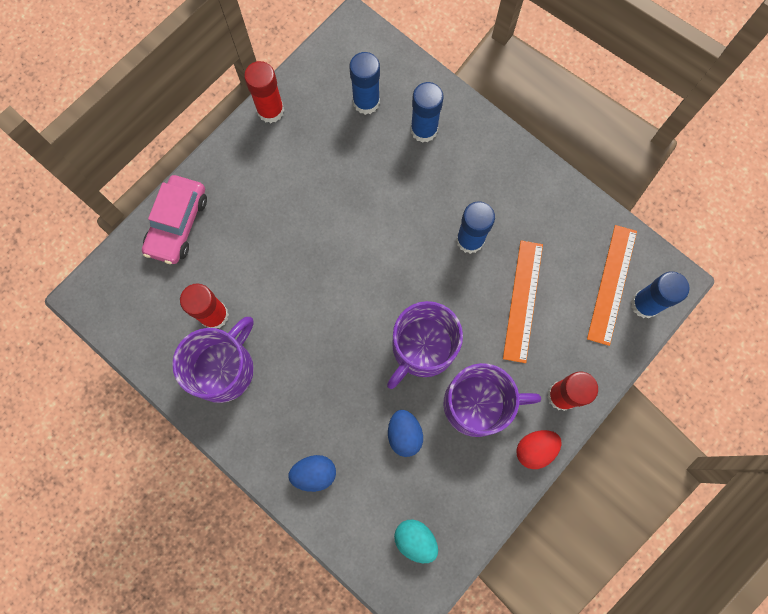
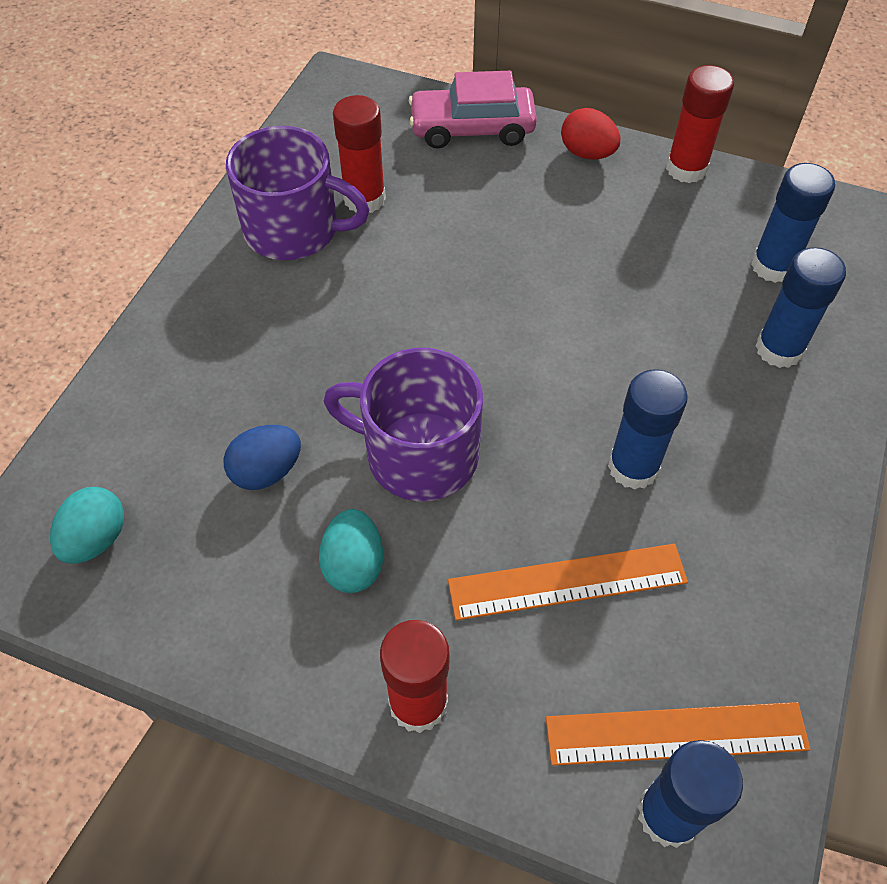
camera: 70 degrees right, 20 degrees down
blue egg [288,455,336,492] -> none
purple mug [443,363,541,437] -> turquoise egg [319,509,383,593]
red egg [516,430,561,469] -> red egg moved to [561,108,620,160]

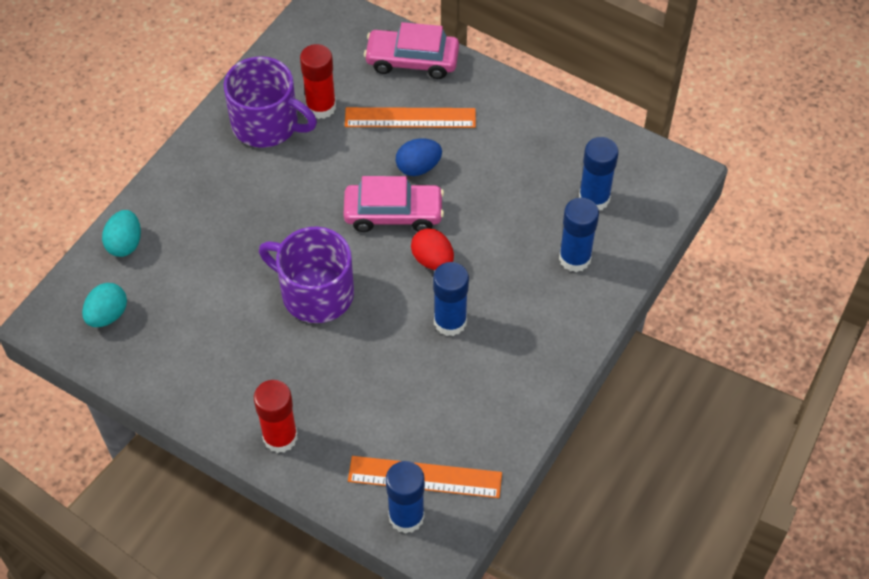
camera: 10 degrees right, 0 degrees up
blue egg [223,425,301,490] -> blue egg moved to [396,139,442,176]
turquoise egg [319,509,383,593] -> turquoise egg moved to [102,210,141,257]
orange ruler [448,544,688,621] -> orange ruler moved to [345,107,476,128]
red egg [561,108,620,160] -> red egg moved to [411,228,454,270]
red glue stick [666,65,734,183] -> none
none -> pink car [343,176,444,232]

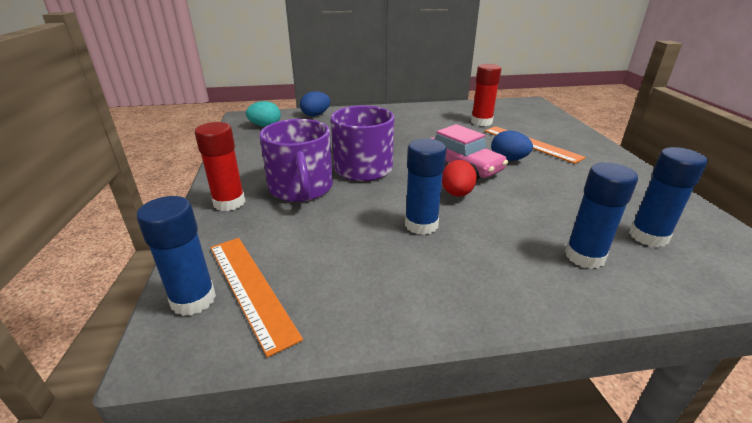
camera: 50 degrees right, 25 degrees down
turquoise egg [102,210,141,257] -> blue egg [300,91,330,116]
purple mug [224,56,317,148] -> purple mug moved to [259,119,333,202]
pink car [364,22,459,79] -> none

